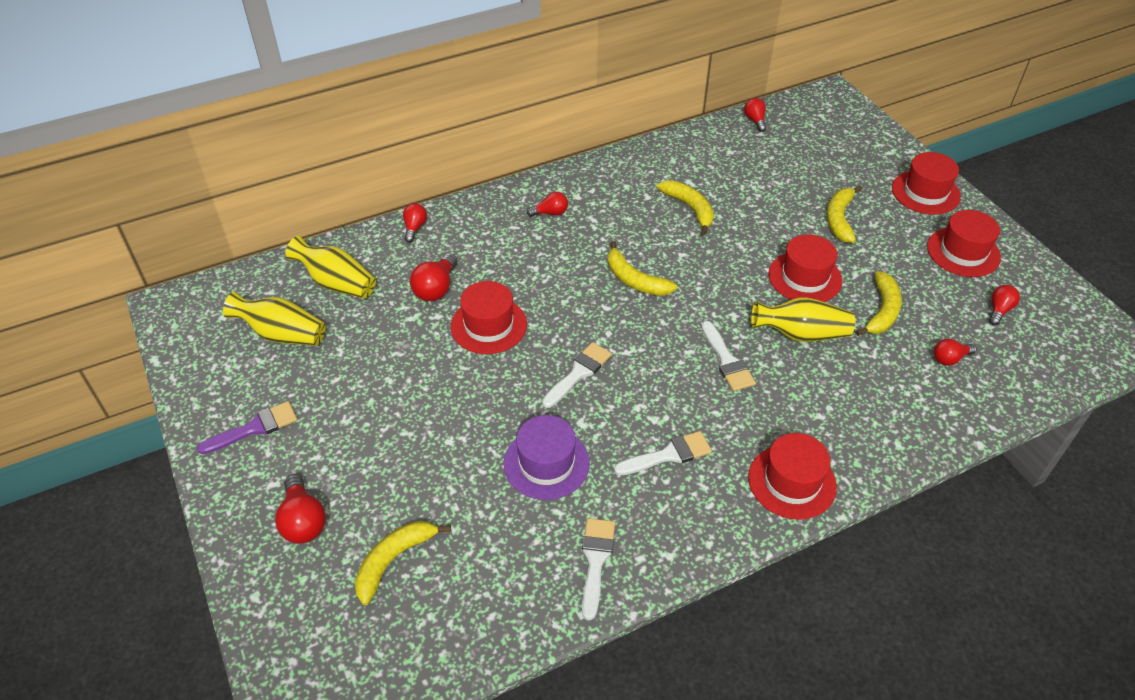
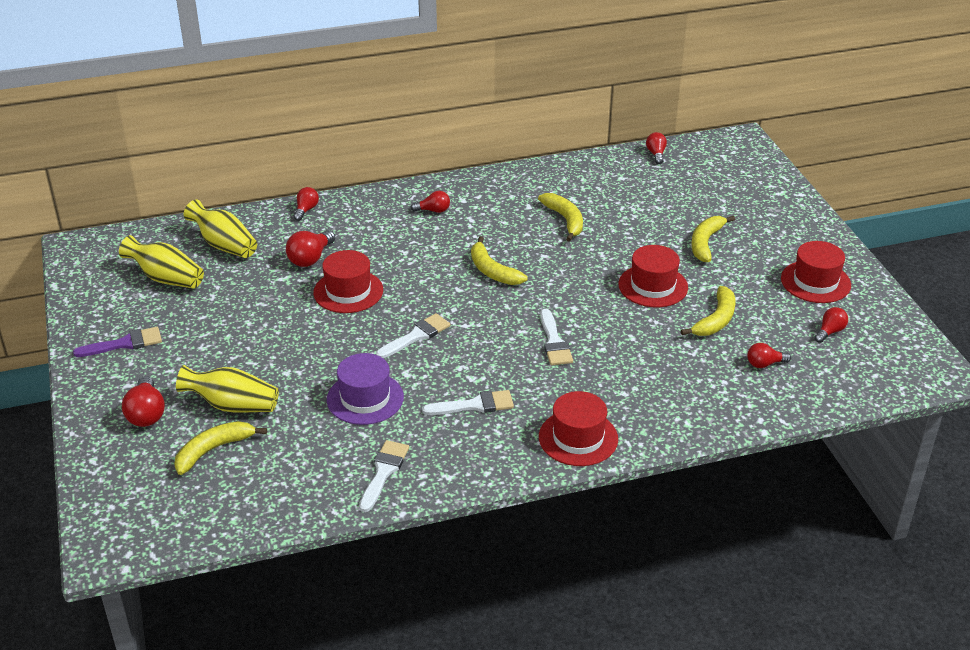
camera: 10 degrees right, 10 degrees down
yellow vase [751,297,855,342] -> yellow vase moved to [176,365,279,412]
red hat [892,152,961,215] -> none

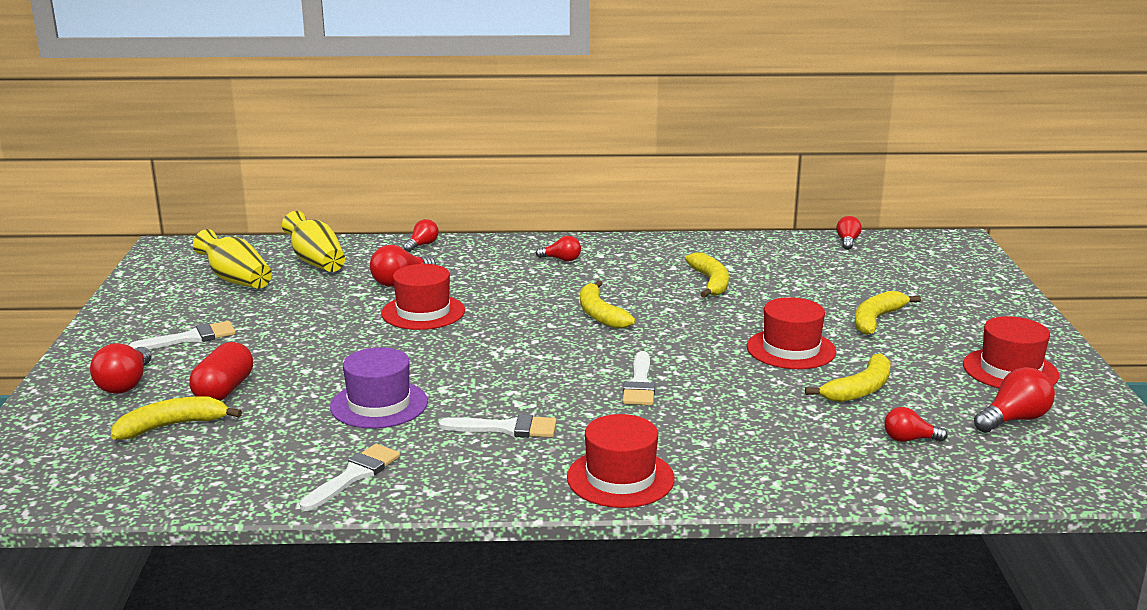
camera: 15 degrees right, 15 degrees down
purple brush [73,327,162,357] -> none
yellow vase [176,365,279,412] -> red capsule [189,342,253,401]
white brush [376,313,450,358] -> white brush moved to [128,321,236,350]
red light bulb [814,307,848,343] -> red light bulb [974,367,1055,433], size x1.55

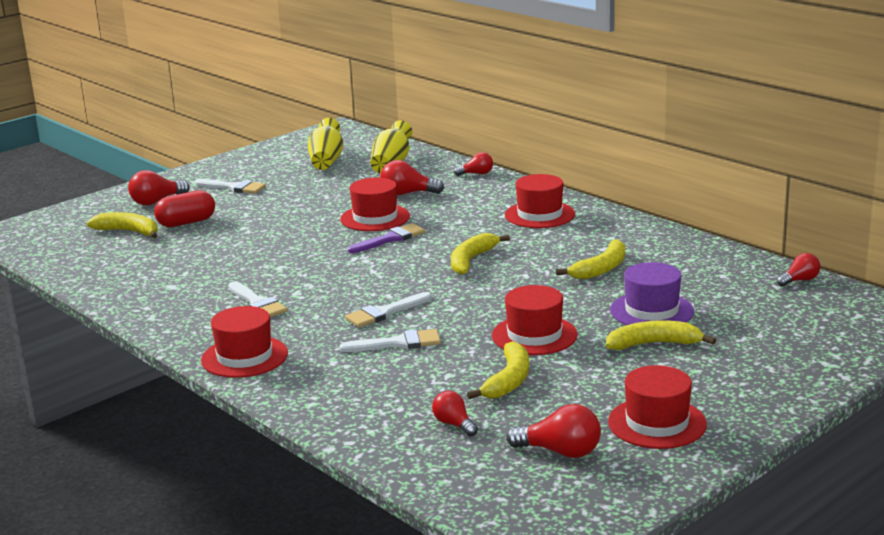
camera: 50 degrees right, 0 degrees up
white brush [300,444,400,511] -> white brush moved to [339,329,441,352]
purple hat [330,347,428,428] -> purple hat moved to [610,262,694,325]
red light bulb [536,236,581,261] -> red hat [505,174,575,228]
yellow banana [805,353,891,402] -> yellow banana turned 75 degrees counterclockwise [467,341,529,399]
none -> purple brush [348,223,425,253]

